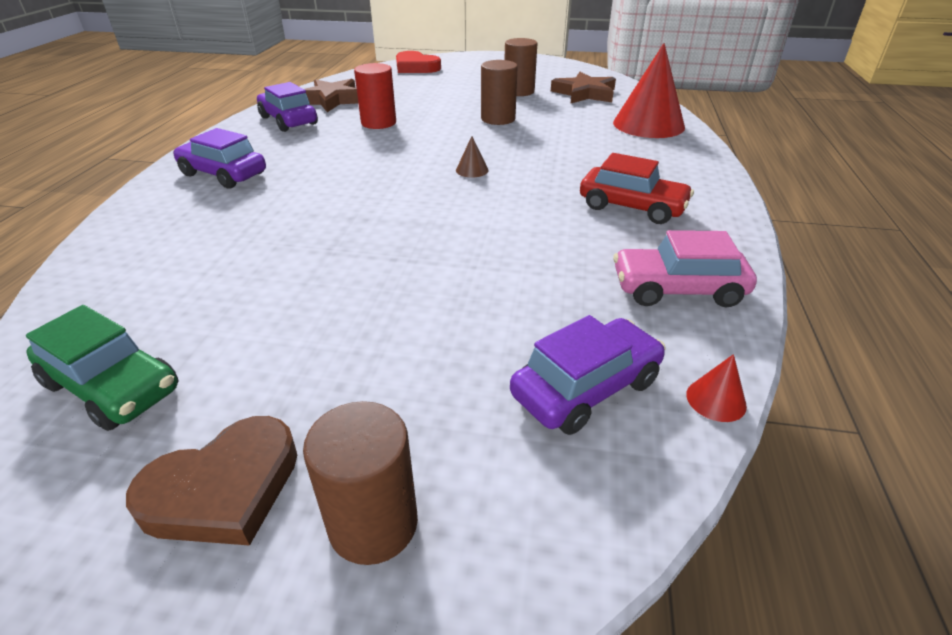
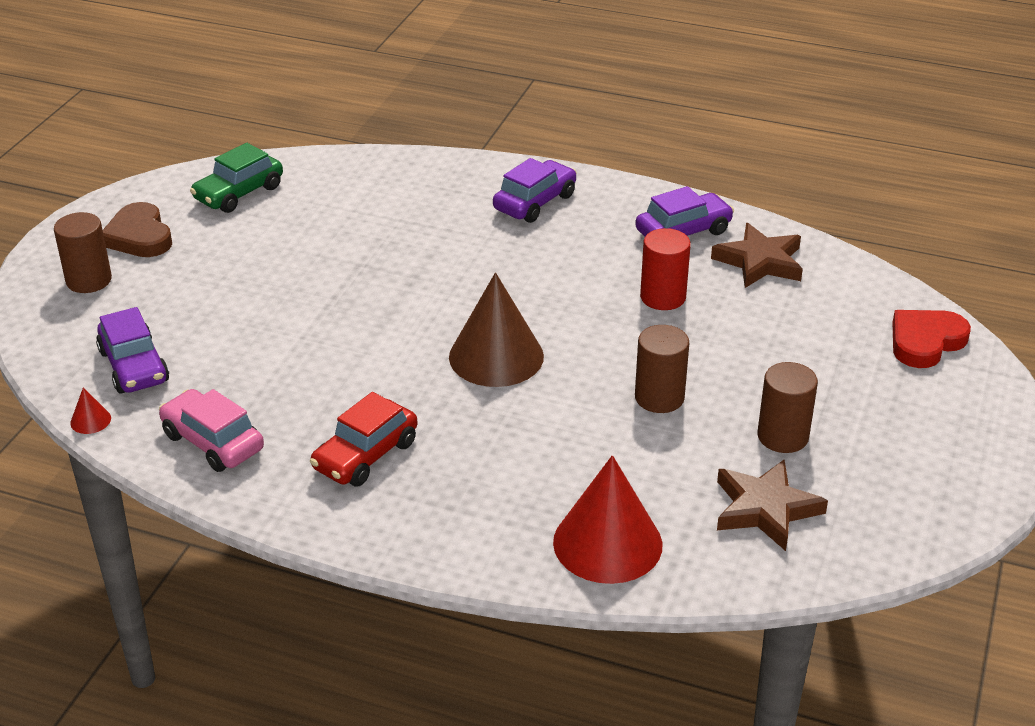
camera: 100 degrees right, 0 degrees up
brown cone [456,136,489,178] -> brown cone [449,272,544,387], size x2.50
pink car [613,230,757,307] -> pink car turned 60 degrees counterclockwise [159,389,264,472]

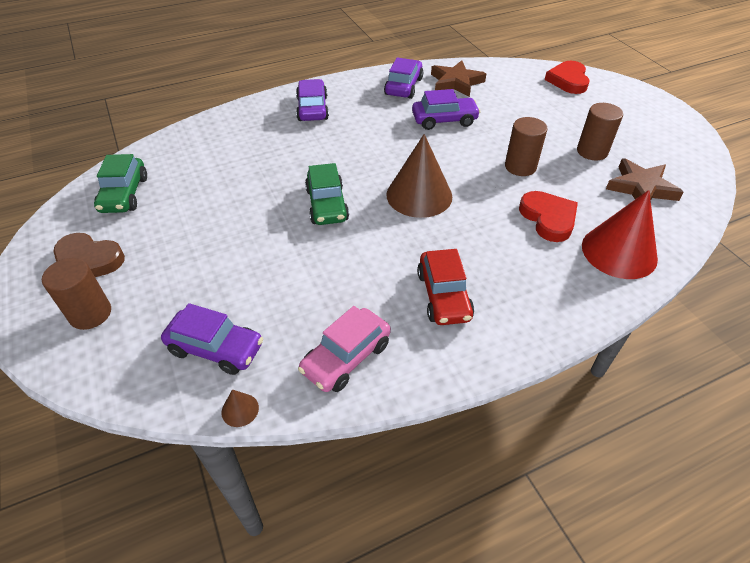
camera: 45 degrees left, 10 degrees up
red cone [70,387,111,434] -> brown cone [221,390,259,427]
pink car [159,389,264,472] -> pink car turned 45 degrees counterclockwise [298,306,391,392]
red cylinder [640,228,691,310] -> purple car [412,89,480,130]
none -> green car [305,163,349,225]
none -> red heart [519,191,578,242]

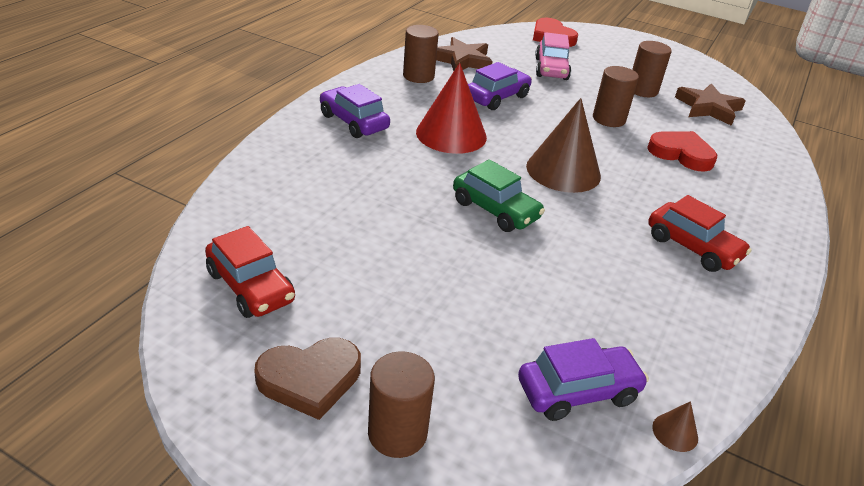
camera: 40 degrees left, 10 degrees down
green car [94,154,147,213] -> red car [205,226,295,318]
pink car [298,306,391,392] -> pink car moved to [535,32,571,80]
purple car [384,57,423,99] -> brown cylinder [403,25,439,83]
red cone [582,190,658,279] -> red cone moved to [416,63,487,154]

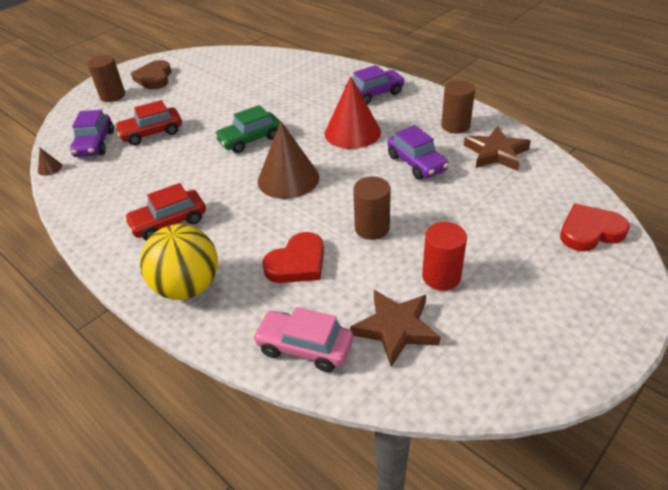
camera: 110 degrees right, 5 degrees up
red car [205,226,295,318] -> red car moved to [115,100,182,145]
pink car [535,32,571,80] -> pink car moved to [253,307,353,372]
brown cylinder [632,41,672,97] -> red cylinder [422,222,467,291]
none -> yellow ball [140,224,218,300]

